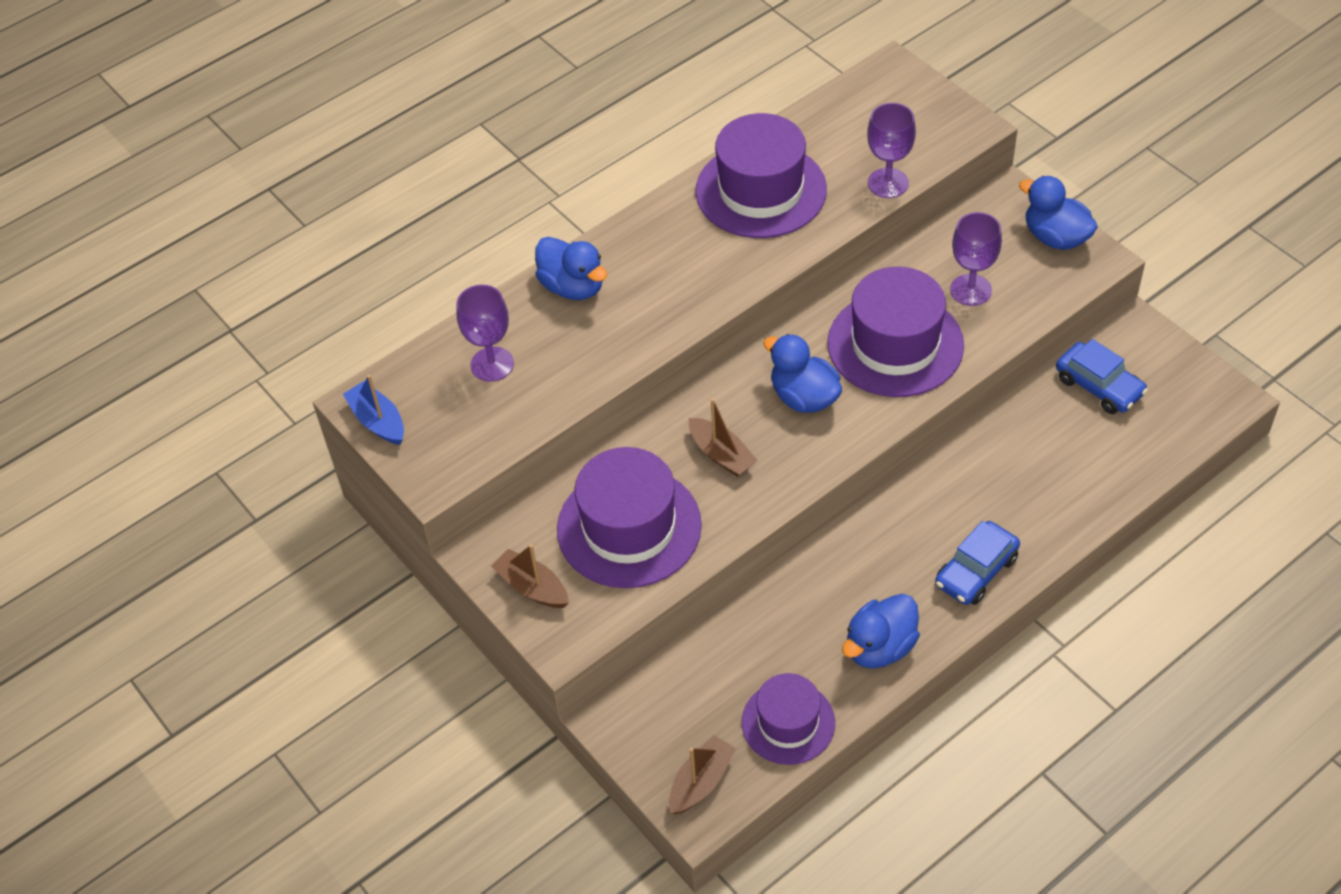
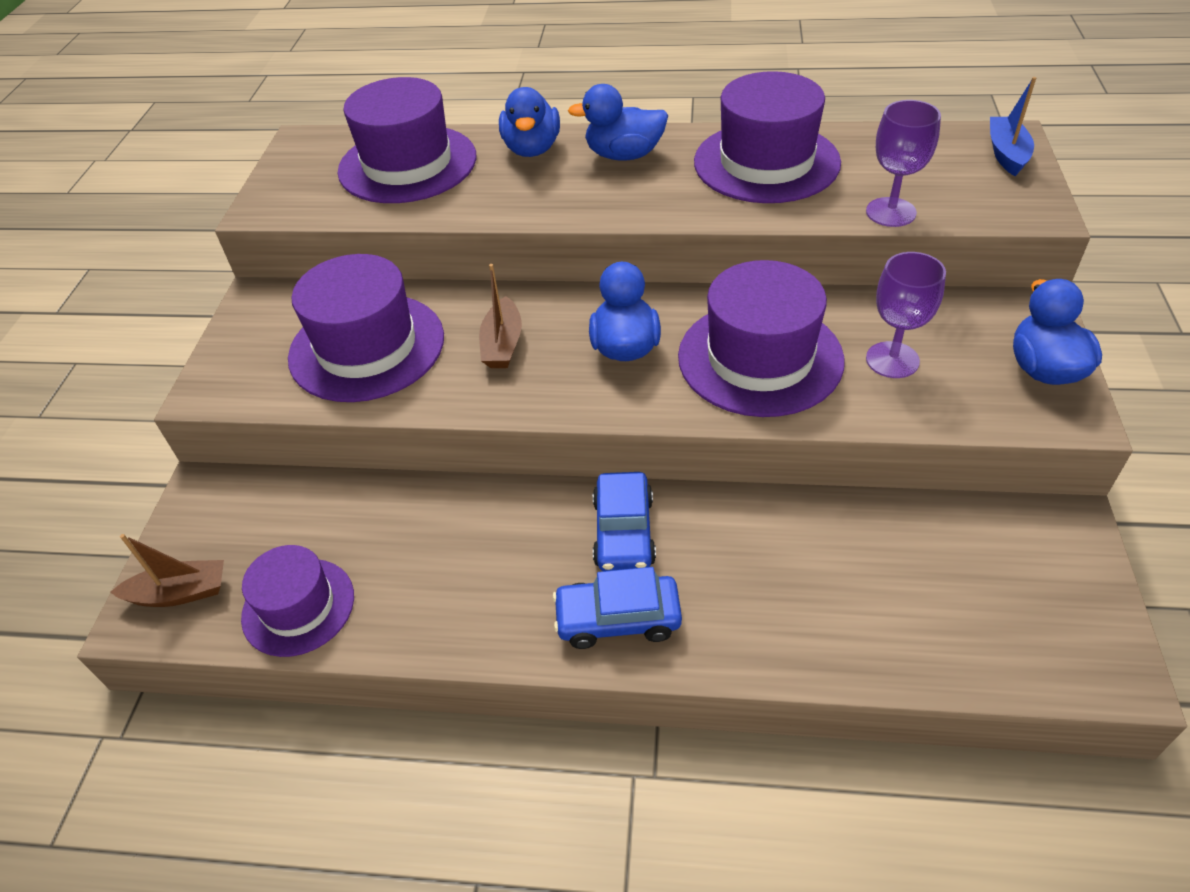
camera: 45 degrees right, 5 degrees down
blue boat [343,375,404,445] -> blue boat moved to [990,77,1036,176]
purple goblet [456,285,514,382] -> purple hat [338,77,476,203]
brown boat [491,544,569,608] -> none
blue duck [842,594,920,669] -> blue duck moved to [568,84,668,161]
blue car [1056,339,1148,414] -> blue car moved to [593,472,656,571]

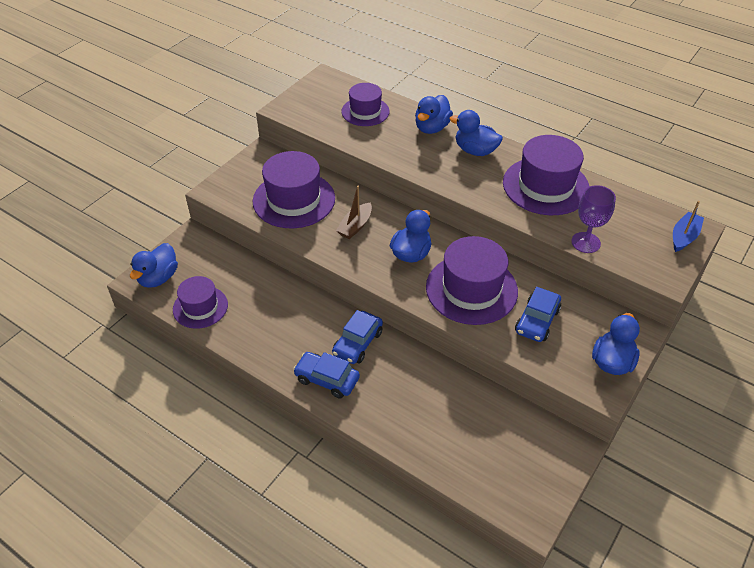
camera: 25 degrees right, 0 degrees up
brown boat [110,534,224,607] -> blue duck [130,243,178,288]
purple hat [338,77,476,203] -> purple hat [341,83,390,126], size x0.62
purple goblet [866,252,946,378] -> blue car [515,287,561,342]

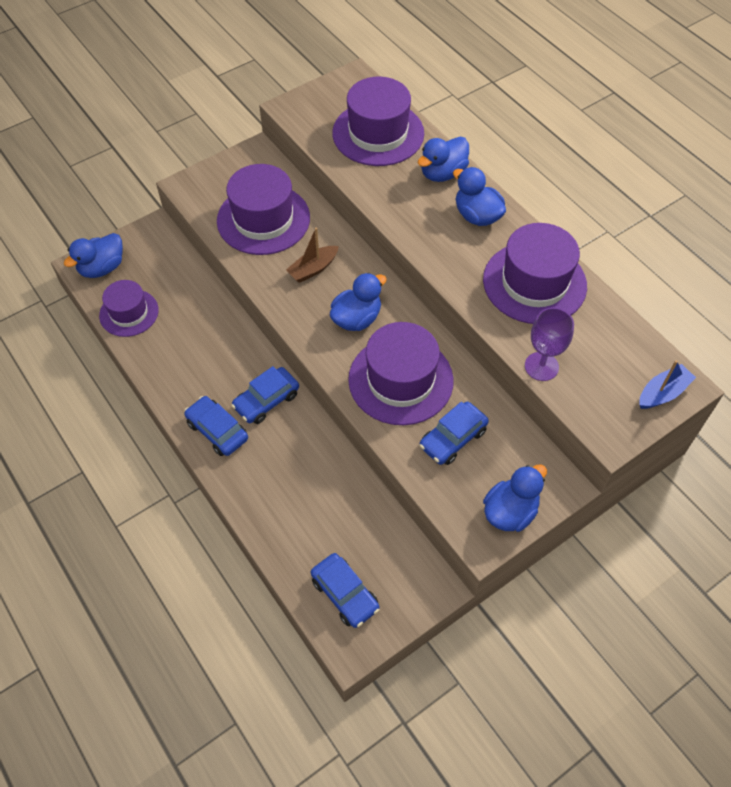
camera: 20 degrees right, 10 degrees up
purple hat [341,83,390,126] -> purple hat [332,77,424,166], size x1.62
none -> blue car [311,553,379,628]

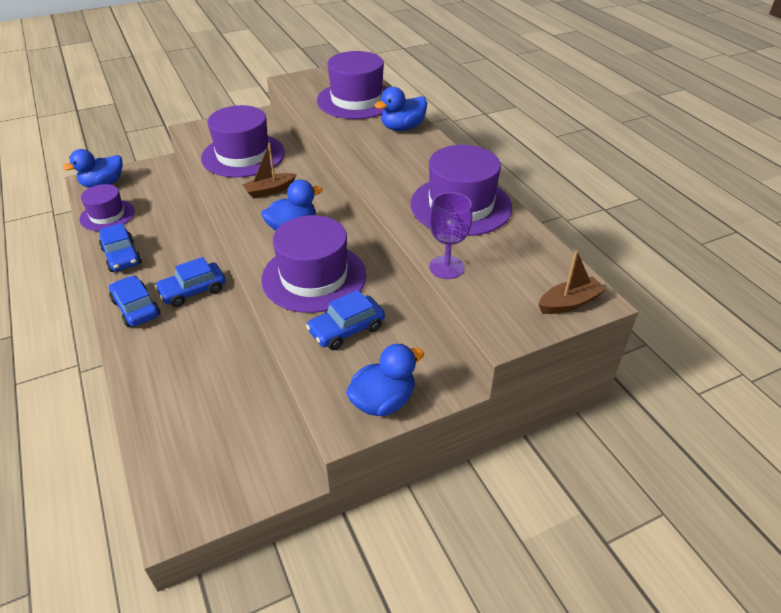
camera: 10 degrees right, 15 degrees down
blue car [311,553,379,628] -> blue car moved to [99,223,142,272]
blue duck [453,167,506,226] -> none
blue boat [639,360,696,409] -> brown boat [538,250,606,314]

